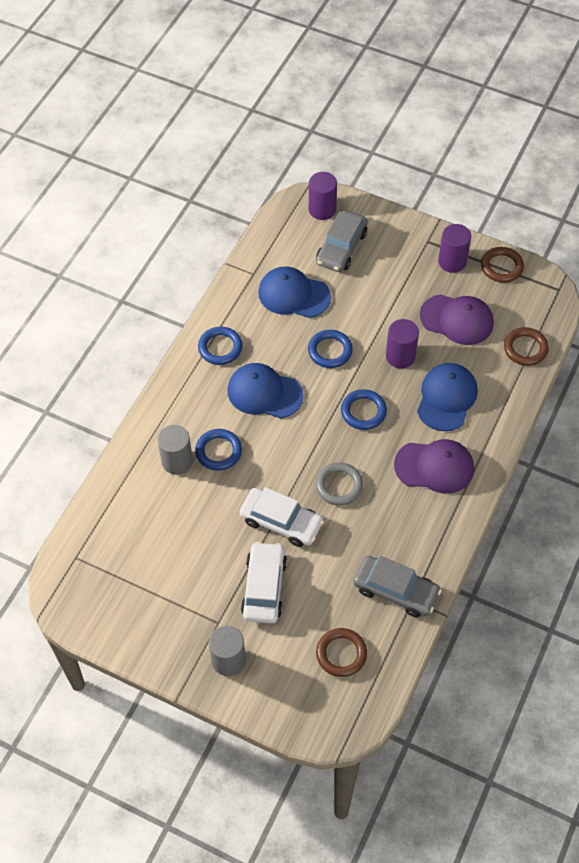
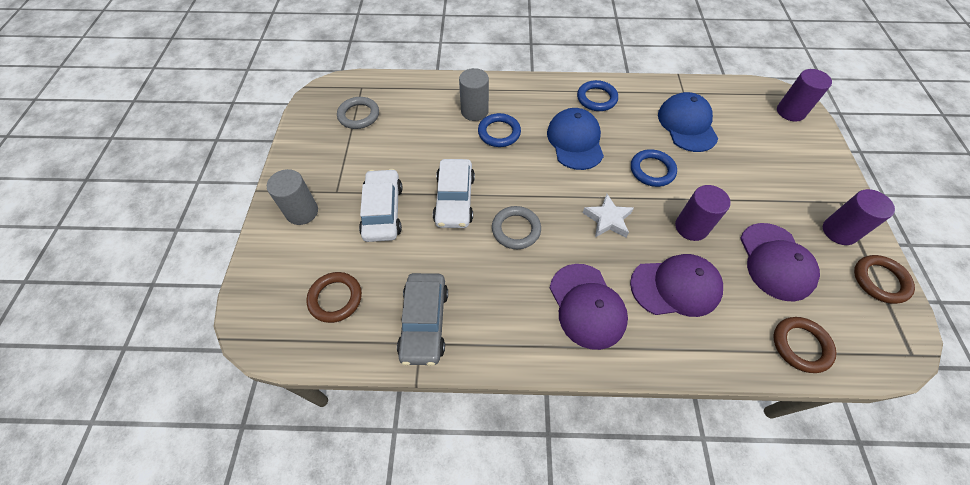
camera: 65 degrees right, 0 degrees up
white car [241,541,287,623] -> white car turned 75 degrees counterclockwise [359,169,403,242]
grey car [316,210,368,272] -> none
blue ring [341,389,387,430] -> white star [583,194,634,238]
blue cap [417,363,478,431] -> purple cap [630,254,723,317]
none -> grey ring [337,97,379,129]

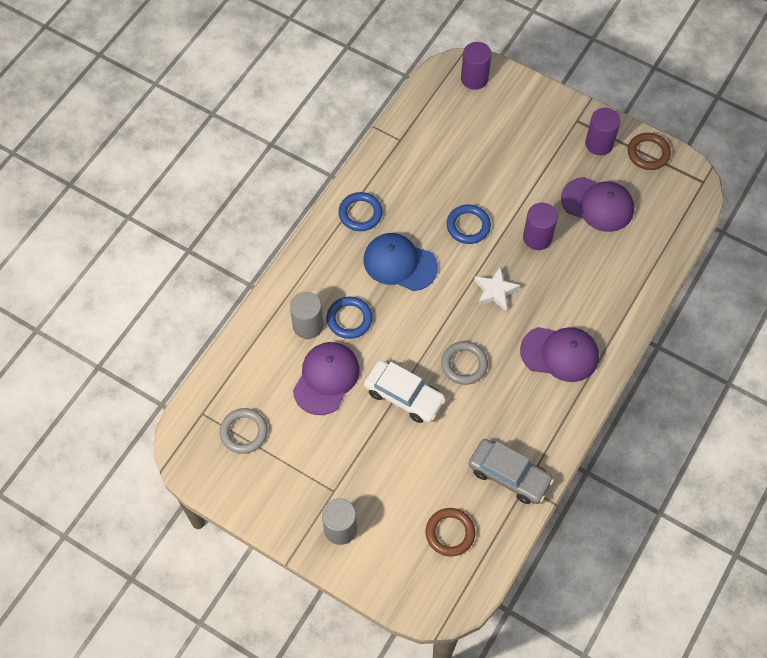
camera: 60 degrees left, 5 degrees up
white car [359,169,403,242] -> none
purple cap [630,254,723,317] -> purple cap moved to [293,342,360,415]
blue cap [658,92,718,152] -> none
brown ring [774,317,837,373] -> none

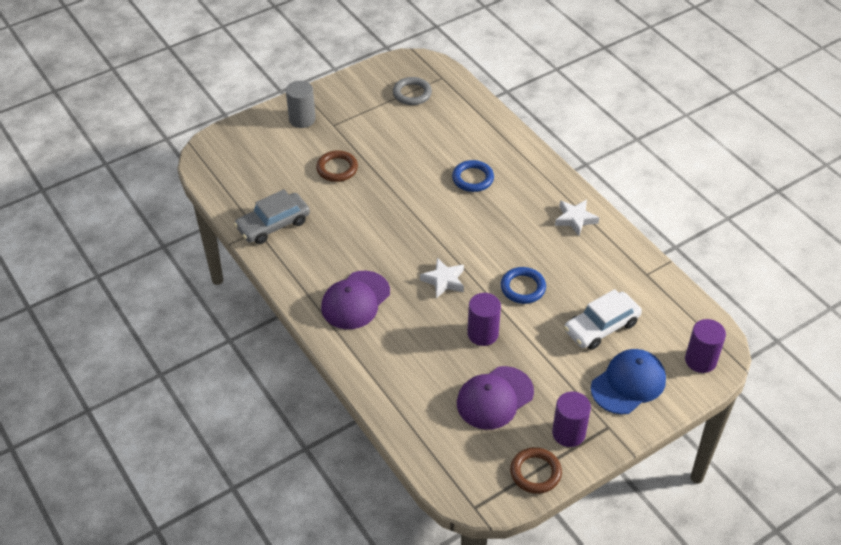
camera: 115 degrees right, 15 degrees down
grey cylinder [290,292,323,339] -> none
purple cap [293,342,360,415] -> none
blue ring [338,192,383,231] -> white star [555,200,599,236]
blue cap [363,233,438,291] -> blue cap moved to [591,349,666,415]
white car [364,360,446,423] -> white car moved to [564,289,642,350]
brown ring [425,508,475,556] -> brown ring moved to [316,150,358,182]
grey ring [441,341,488,385] -> none

